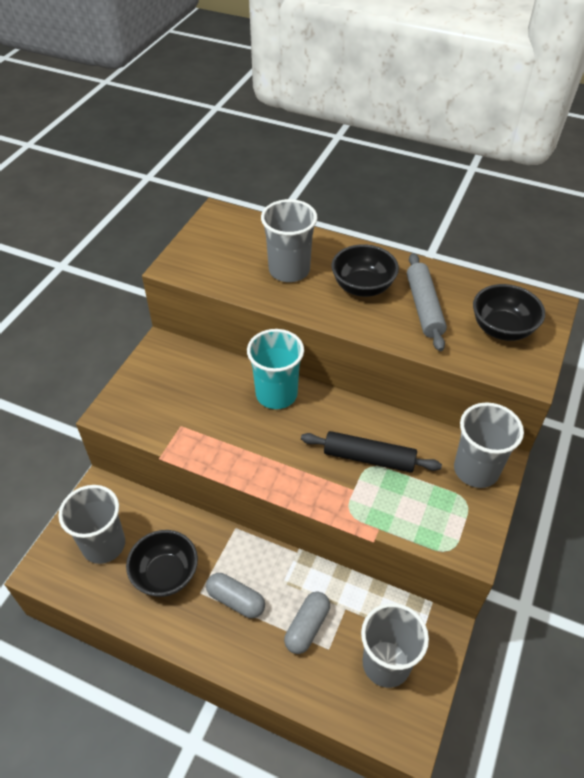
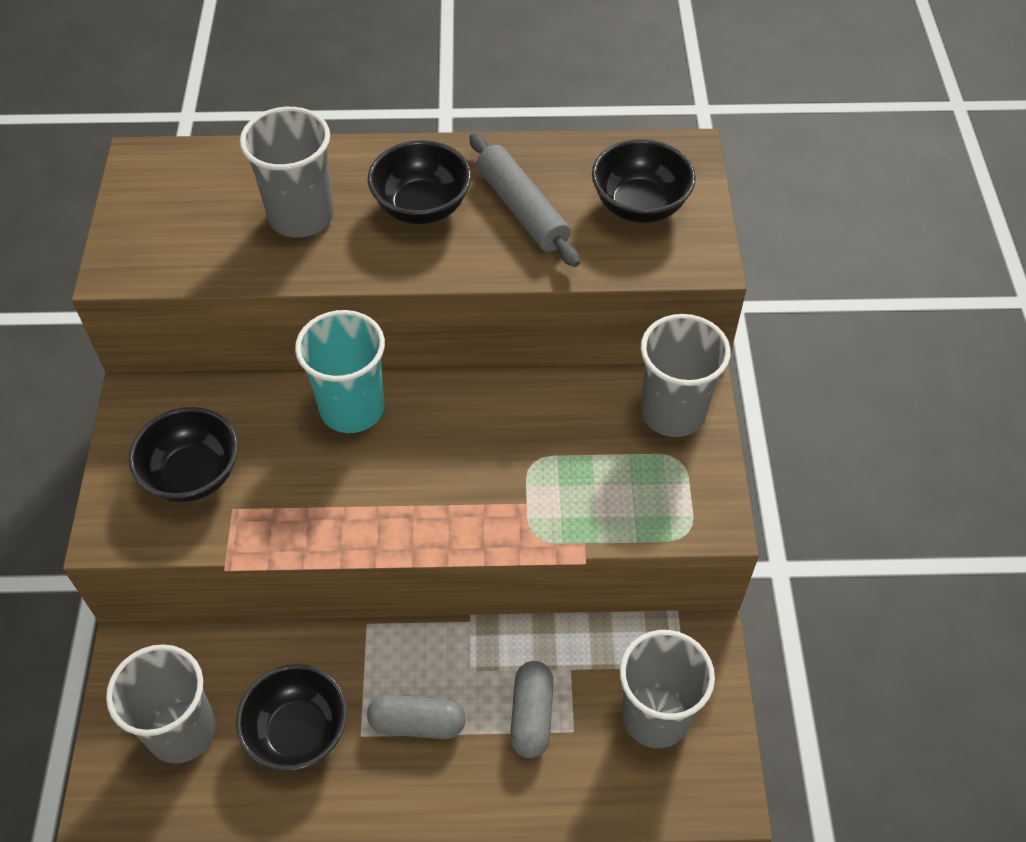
camera: 25 degrees left, 5 degrees up
black rolling pin [301,431,442,473] -> none
none -> black bowl [129,407,238,502]

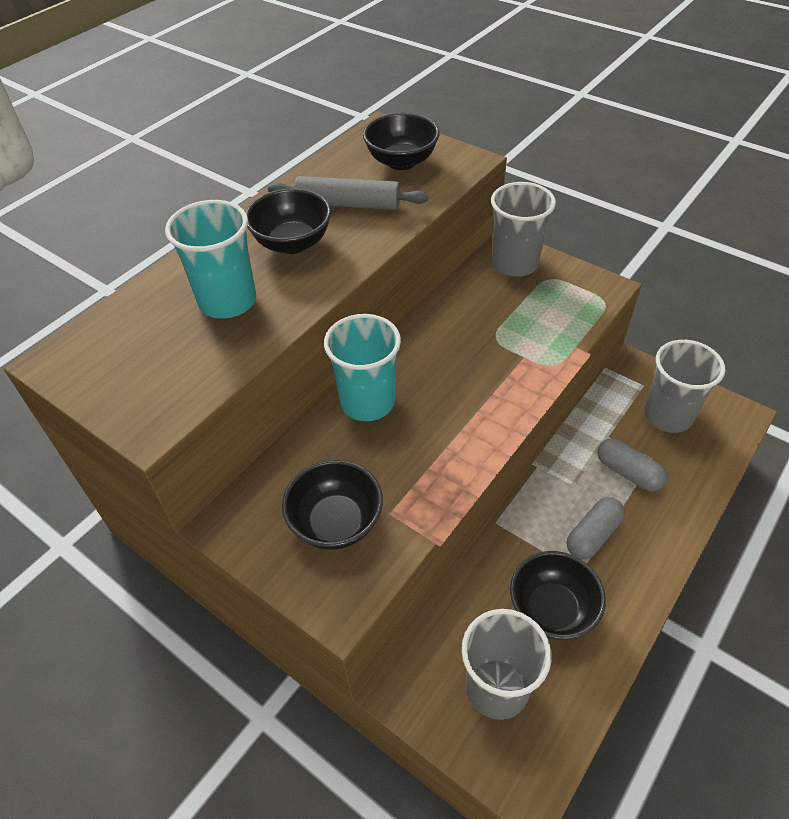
camera: 50 degrees left, 5 degrees down
grey cup [240,107,334,238] -> turquoise cup [165,200,256,319]

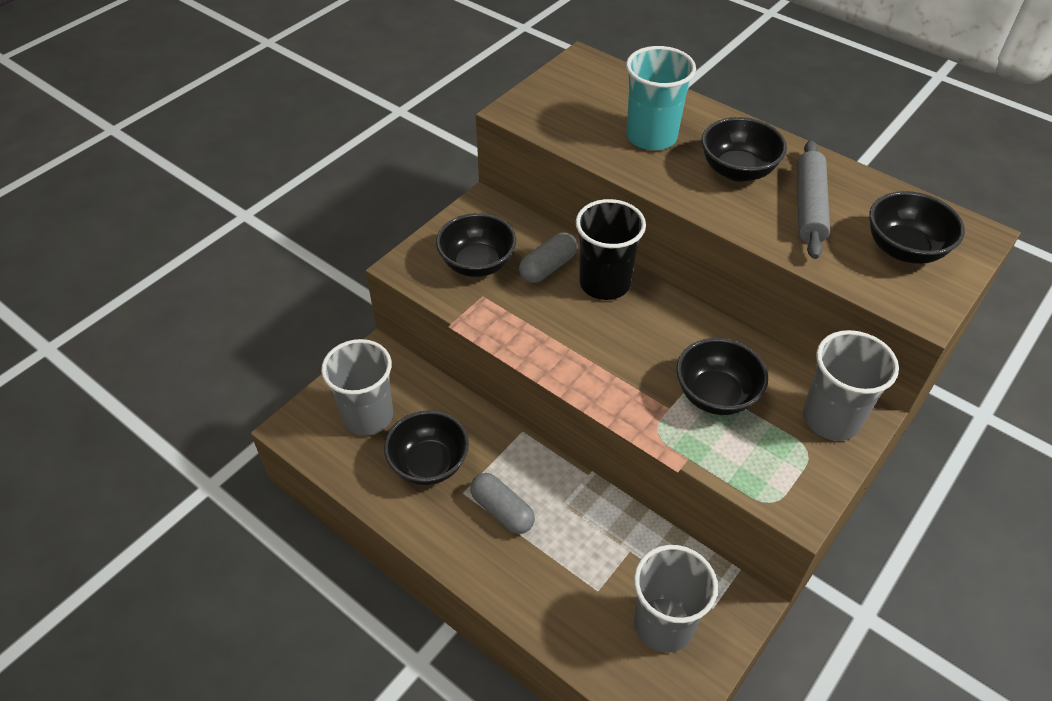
camera: 90 degrees right, 0 degrees up
turquoise cup [324,314,401,421] -> black cup [576,199,646,300]
grey capsule [597,438,667,491] -> grey capsule moved to [519,232,577,283]
none -> black bowl [676,338,768,415]

